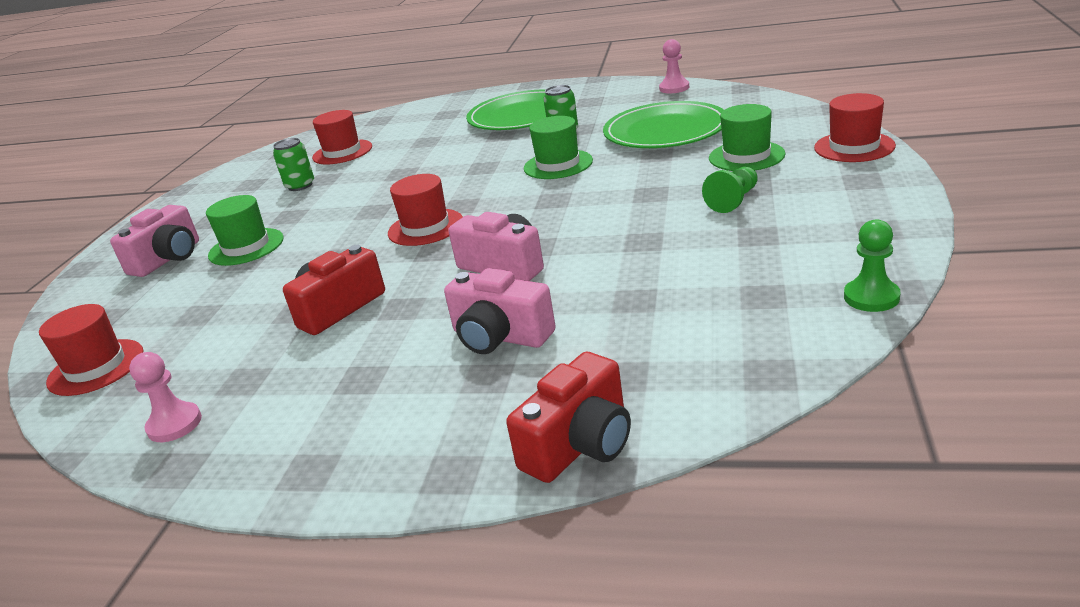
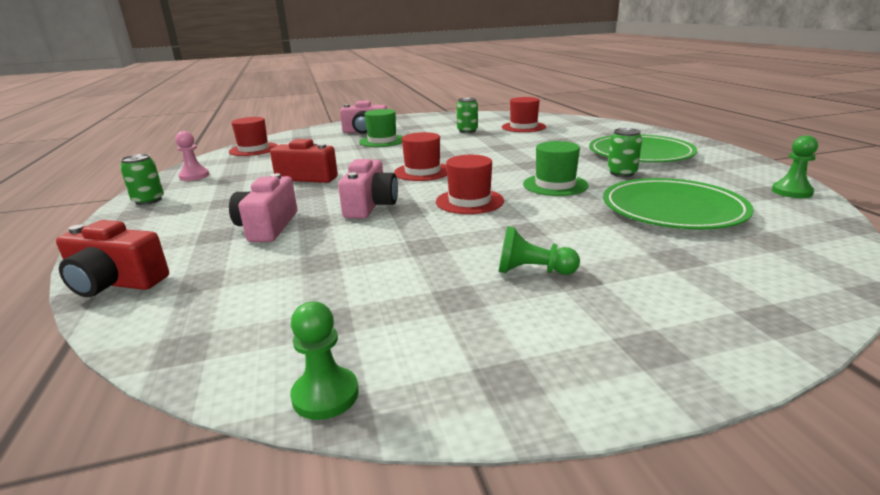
camera: 60 degrees right, 5 degrees down
pink pawn [659,39,689,93] -> green pawn [772,135,818,198]
green hat [709,104,785,171] -> none
red hat [814,93,896,162] -> red hat moved to [436,155,504,214]
none -> green can [120,154,164,205]

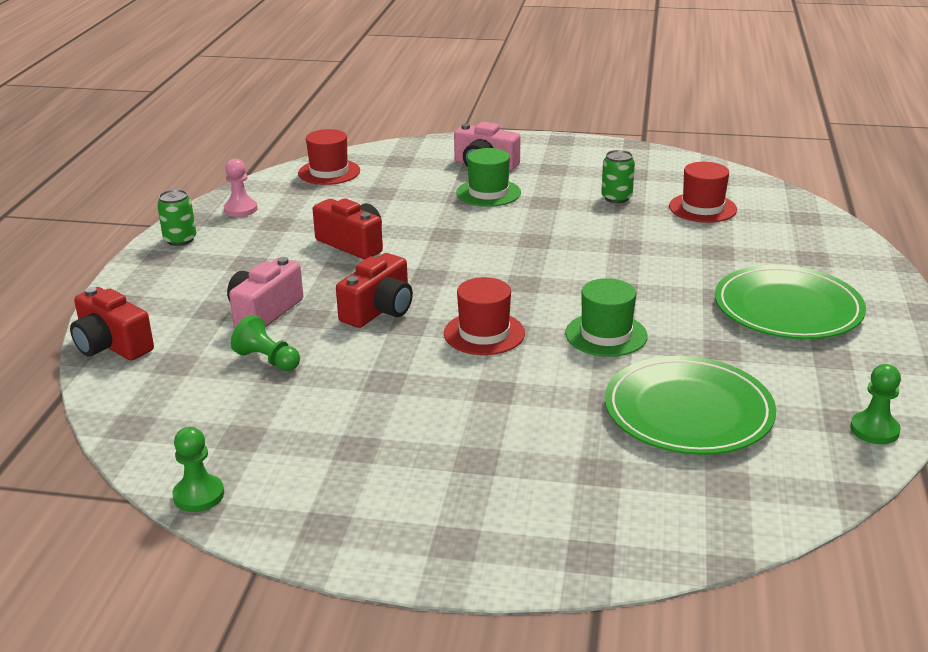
camera: 25 degrees right, 5 degrees up
pink camera [338,159,398,219] -> red camera [336,253,413,328]
red hat [394,132,447,181] -> none
green pawn [499,226,580,275] -> green pawn moved to [231,315,300,371]
green can [608,128,642,177] -> none

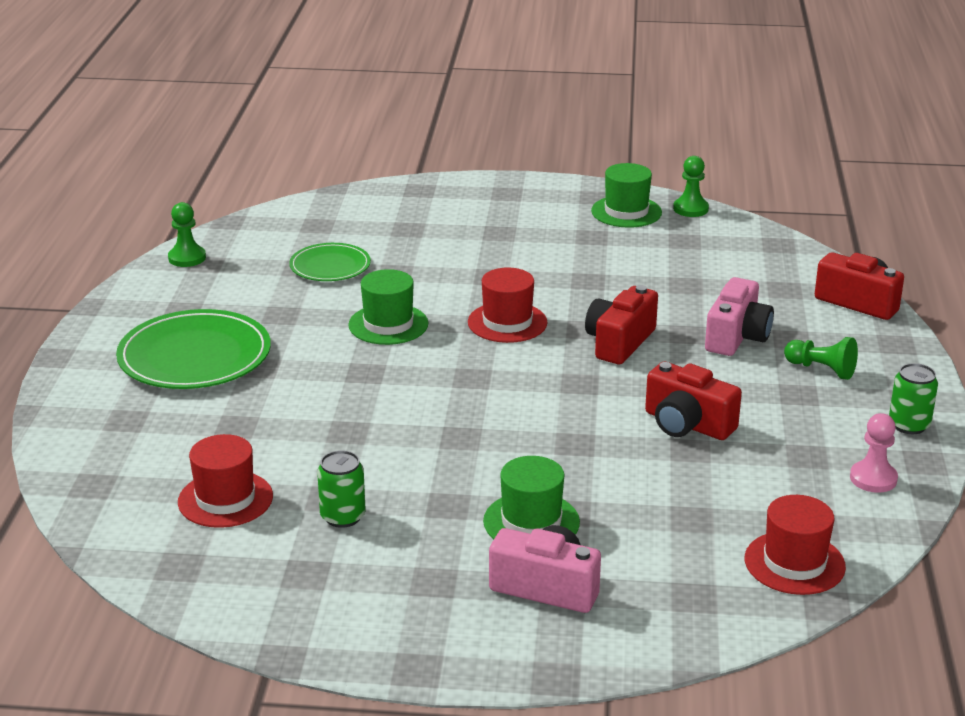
camera: 175 degrees right, 0 degrees up
green pawn [231,315,300,371] -> green pawn moved to [784,337,858,380]
green plate [605,356,776,455] -> green plate [289,243,371,281], size x0.59
none -> green hat [591,163,662,228]

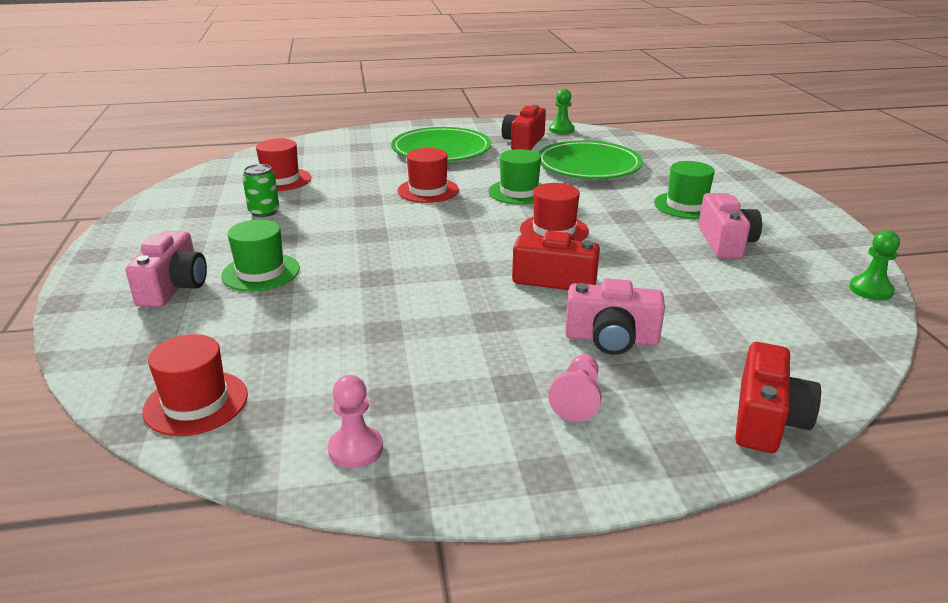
camera: 75 degrees right, 0 degrees up
green plate [289,243,371,281] -> green plate [538,140,643,179], size x1.71
green hat [591,163,662,228] -> green hat moved to [654,161,715,219]
red camera [645,362,742,440] -> red camera moved to [502,105,546,150]
green pawn [784,337,858,380] -> pink pawn [548,354,602,422]
green can [889,363,938,434] -> none
none -> red hat [397,148,459,203]
none -> pink camera [699,193,762,259]

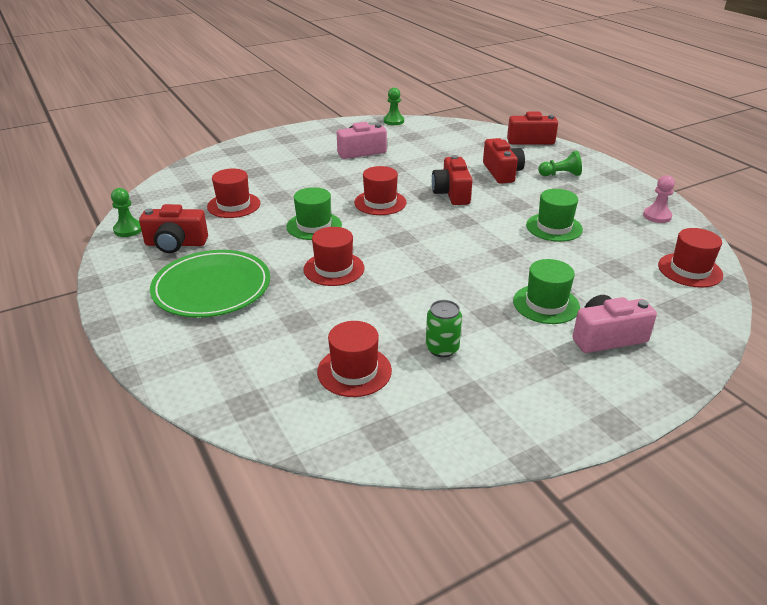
camera: 110 degrees left, 5 degrees up
green plate [538,140,643,179] -> red hat [207,169,260,218]
pink pawn [548,354,602,422] -> green pawn [538,151,582,176]
pink camera [565,278,665,355] -> red camera [483,138,525,184]
green hat [654,161,715,219] -> green hat moved to [526,189,583,242]

